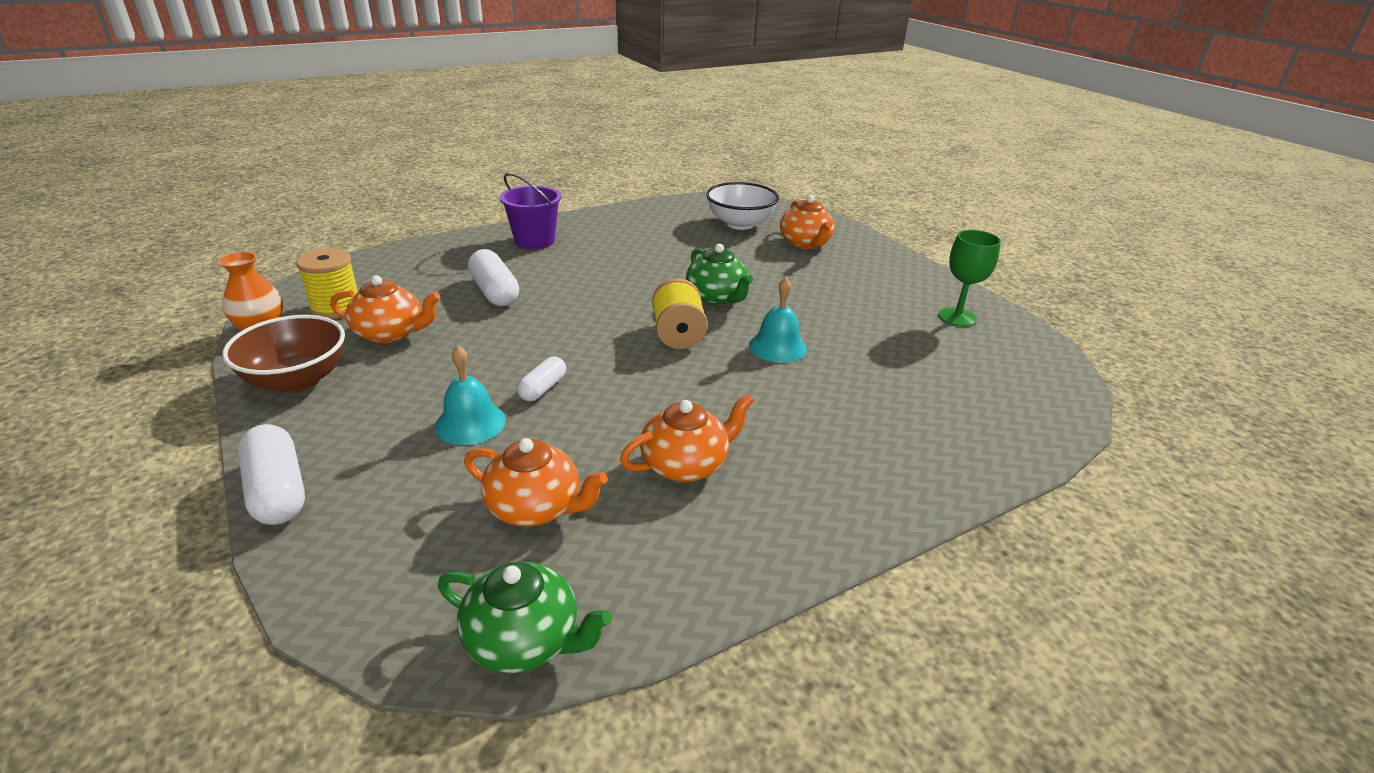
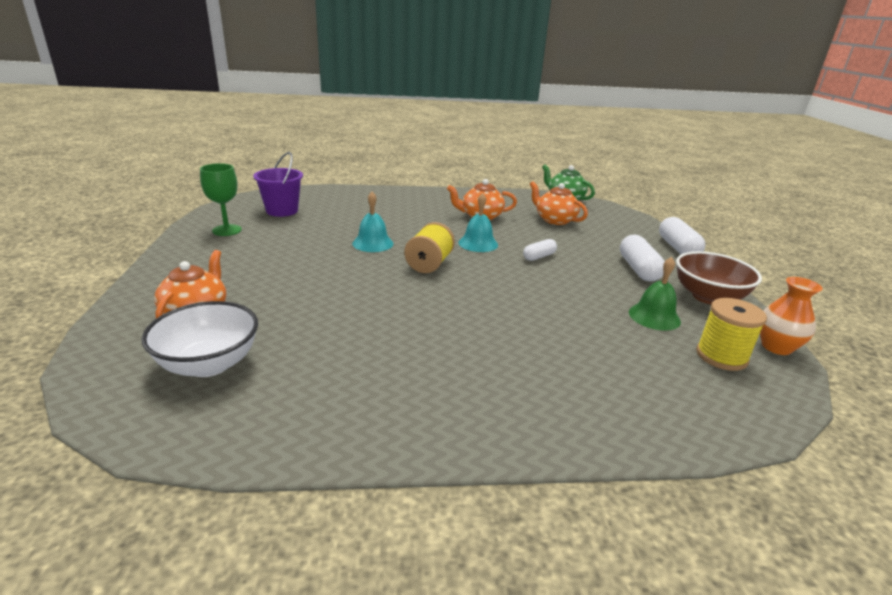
camera: 155 degrees left, 5 degrees down
orange teapot [330,275,440,343] -> green bell [629,257,681,331]
turquoise bell [435,345,506,445] -> turquoise bell moved to [458,193,498,252]
white capsule [468,249,519,306] -> white capsule moved to [620,235,665,281]
purple bucket [500,173,562,249] -> purple bucket moved to [253,152,303,217]
green teapot [686,244,753,305] -> none

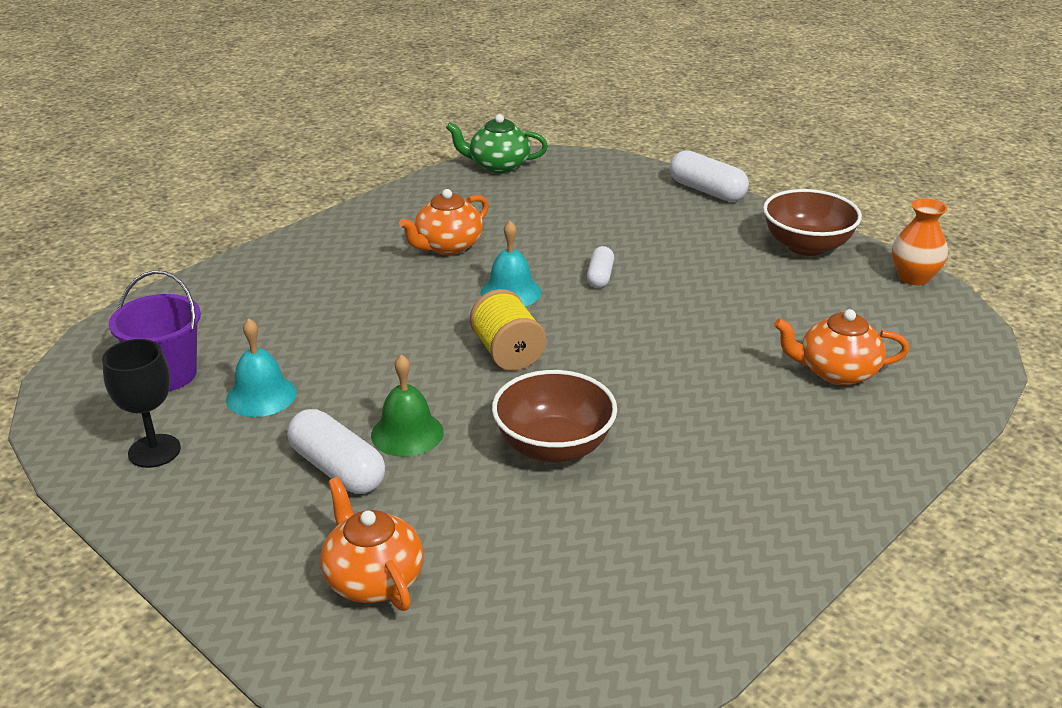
camera: 40 degrees left, 5 degrees up
white bowl [142,301,258,377] -> none
green goblet [200,163,242,236] -> black goblet [102,339,181,468]
turquoise bell [352,192,393,252] -> turquoise bell moved to [226,318,296,417]
orange teapot [530,181,588,225] -> orange teapot moved to [774,309,909,385]
white capsule [620,235,665,281] -> white capsule moved to [287,409,385,494]
green bell [629,257,681,331] -> green bell moved to [371,354,444,457]
yellow spool [696,298,767,371] -> none
none -> brown bowl [492,370,617,463]

